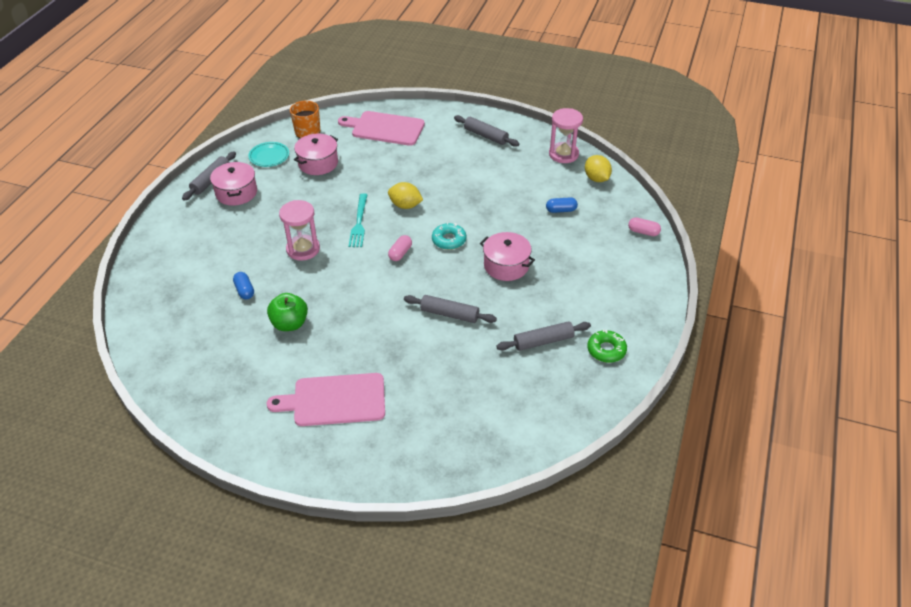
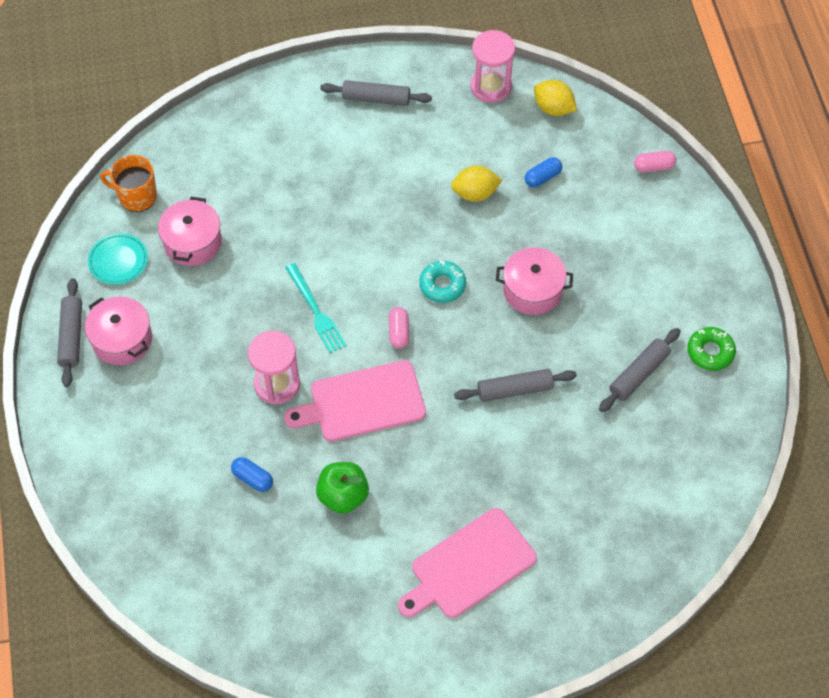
camera: 30 degrees left, 15 degrees up
pink cutting board [338,111,425,146] -> pink cutting board moved to [284,360,426,442]
yellow lemon [388,182,423,209] -> yellow lemon moved to [451,166,502,202]

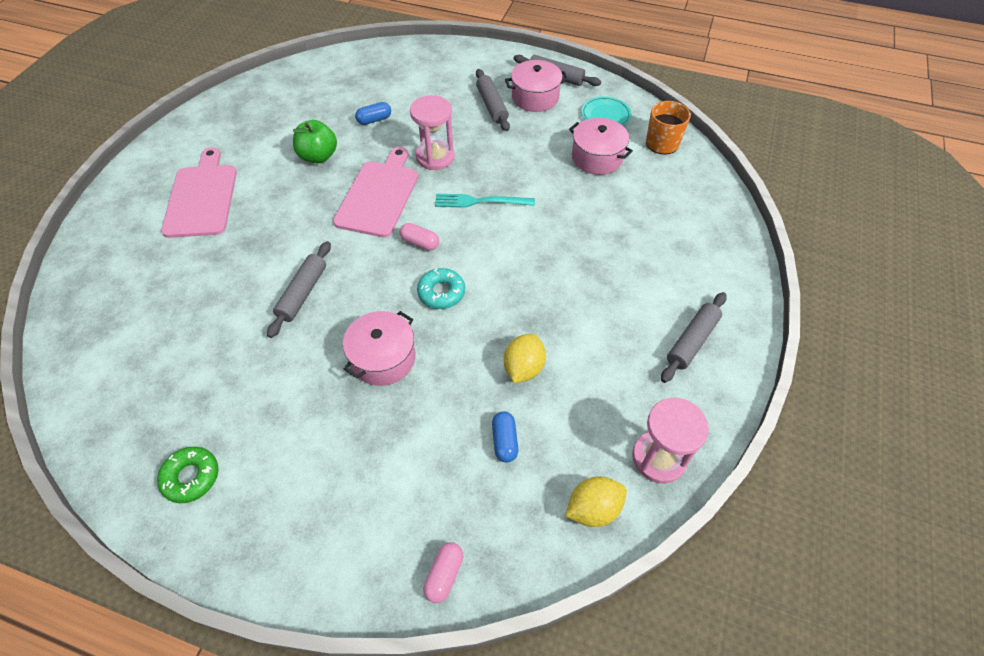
camera: 120 degrees right, 5 degrees down
grey rolling pin [599,328,681,412] -> grey rolling pin moved to [476,69,510,131]

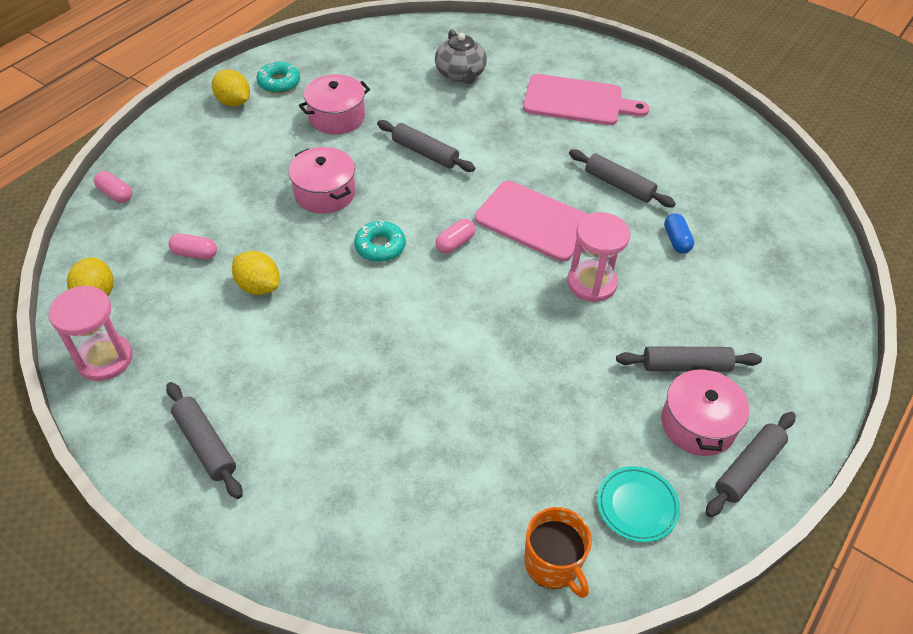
camera: 105 degrees right, 5 degrees down
green donut [157,447,218,503] -> turquoise donut [256,62,300,93]
green apple [293,120,337,163] -> grey rolling pin [569,149,676,207]
turquoise fork [435,194,535,208] -> none
blue capsule [492,412,518,463] -> pink capsule [169,234,217,260]
pink pot [569,118,633,175] -> pink pot moved to [299,74,370,135]
none -> yellow lemon [212,69,250,107]
none -> grey teapot [435,29,487,85]

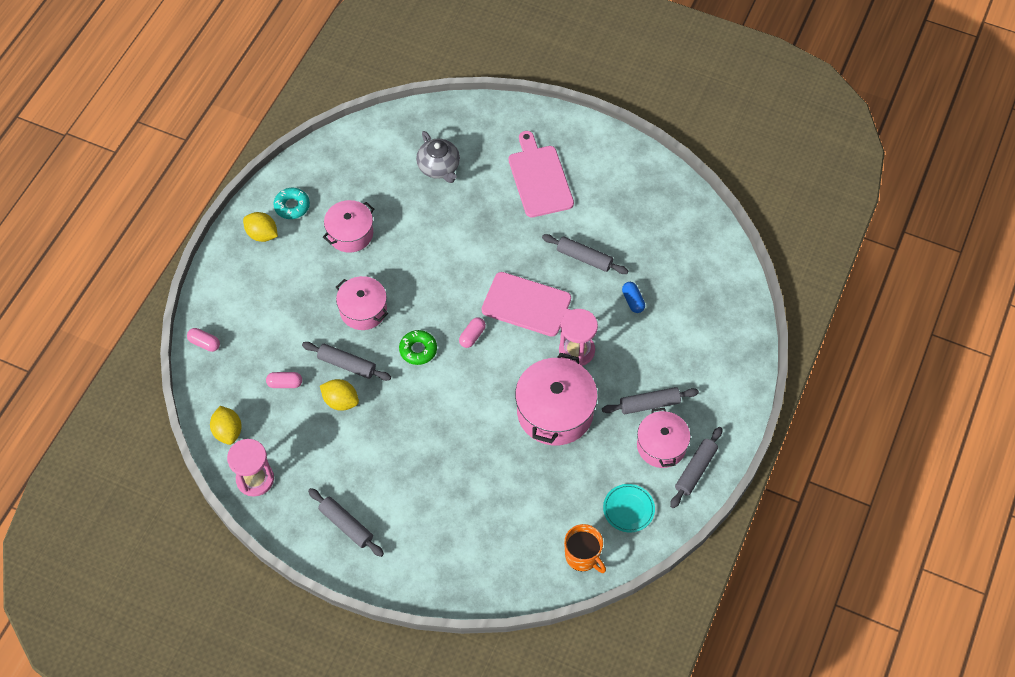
camera: 10 degrees left, 10 degrees up
turquoise donut [354,220,406,262] -> green donut [399,330,437,365]
grey rolling pin [377,120,475,172] -> grey rolling pin moved to [302,342,391,381]
pink cutting board [523,74,650,125] -> pink cutting board turned 105 degrees counterclockwise [509,131,574,217]
none -> pink pot [515,353,598,445]

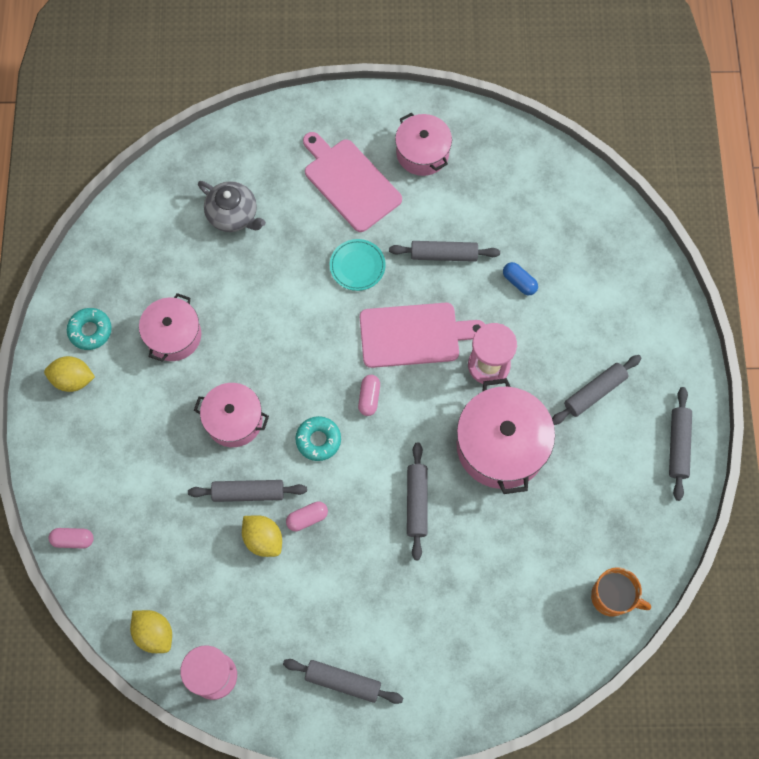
camera: 25 degrees left, 10 degrees up
pink capsule [266,372,302,388] -> pink capsule moved to [286,501,328,531]
yellow lemon [320,379,359,411] -> yellow lemon turned 45 degrees clockwise [242,515,282,557]
green donut [399,330,437,365] -> turquoise donut [295,416,341,461]
turquoise plate [603,484,655,533] -> turquoise plate moved to [330,239,386,291]
pink pot [637,408,690,468] -> pink pot moved to [395,113,452,176]
none -> grey rolling pin [407,442,428,560]

